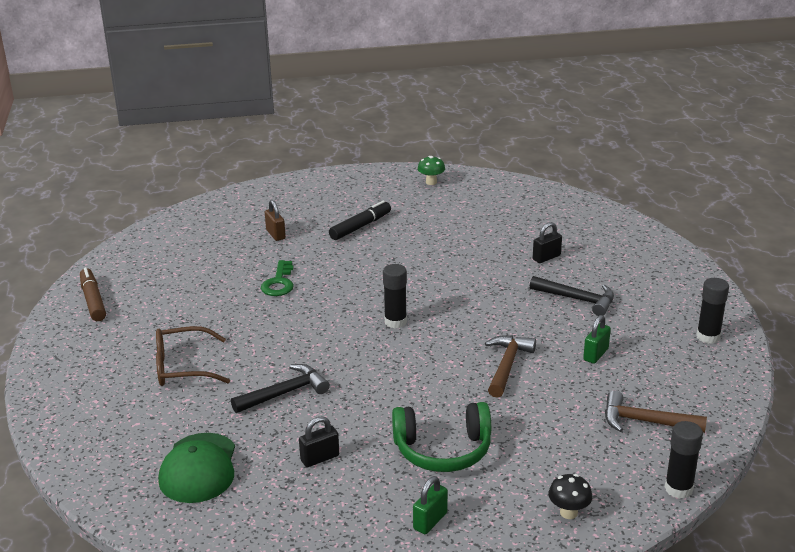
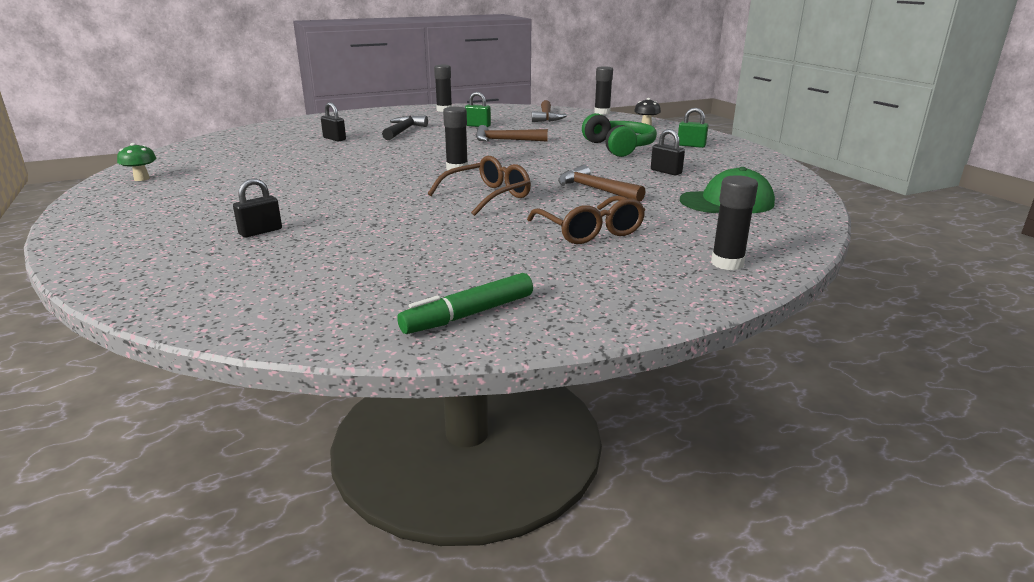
camera: 105 degrees left, 5 degrees down
brown marker [80,267,106,321] -> green marker [397,273,533,334]
black hammer [231,364,330,413] -> brown hammer [558,165,646,202]
green key [261,260,294,296] -> none
brown padlock [265,200,286,241] -> black padlock [233,178,282,238]
black marker [329,200,391,240] -> none
none -> brown glasses [428,156,531,216]
none -> black glue stick [711,175,758,270]

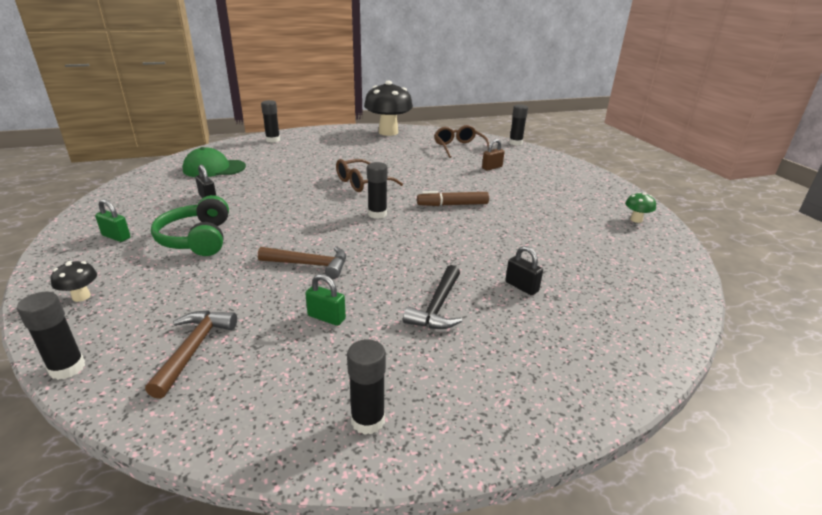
camera: 175 degrees left, 5 degrees up
black padlock [233,178,282,238] -> brown padlock [482,139,505,171]
green marker [397,273,533,334] -> black mushroom [364,81,413,136]
brown glasses [527,196,645,244] -> brown glasses moved to [434,125,490,158]
brown hammer [558,165,646,202] -> none
none -> brown marker [417,191,489,206]
none -> black glue stick [509,104,528,145]

